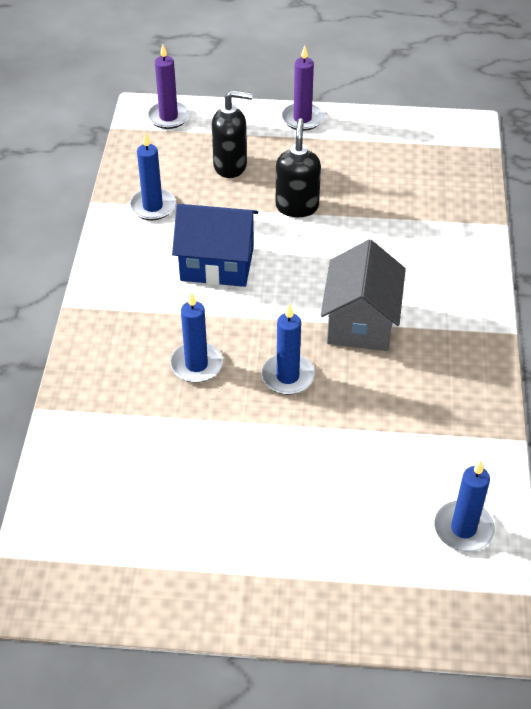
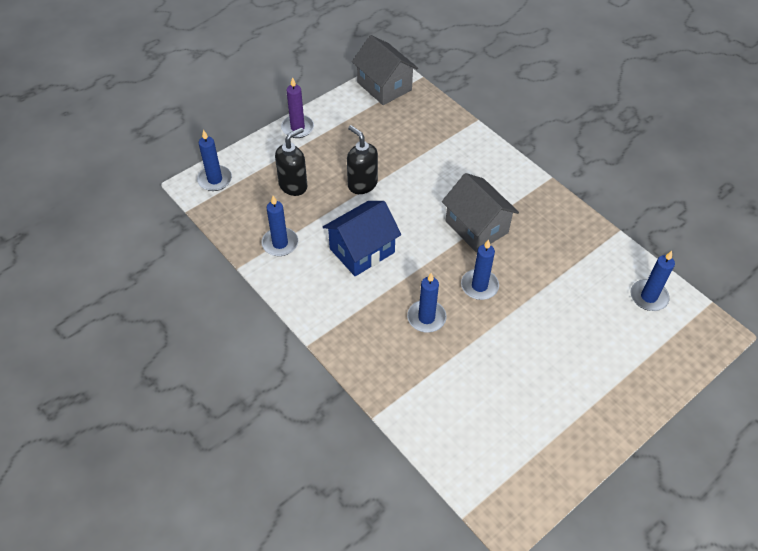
camera: 45 degrees left, 5 degrees up
purple candle [147,44,190,129] -> blue candle [197,130,232,191]
none -> grey house [352,35,418,105]

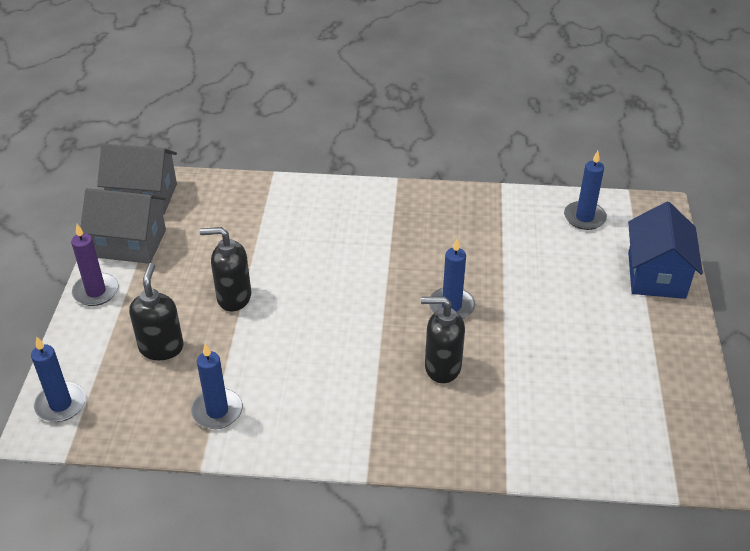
camera: 45 degrees left, 10 degrees down
blue house [323,201,401,276] -> blue house moved to [628,202,703,299]
blue candle [407,273,447,333] -> black soap dispenser [421,296,465,383]
grey house [442,173,519,252] -> grey house moved to [80,188,166,264]

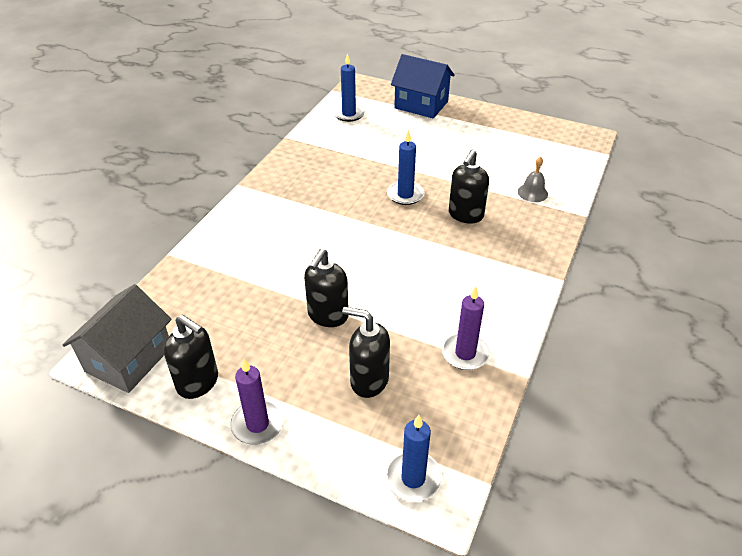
camera: 70 degrees left, 0 degrees up
grey house [80,188,166,264] -> black soap dispenser [164,315,218,399]
blue candle [191,343,243,429] -> purple candle [442,287,490,370]
none -> grey bell [518,156,548,202]

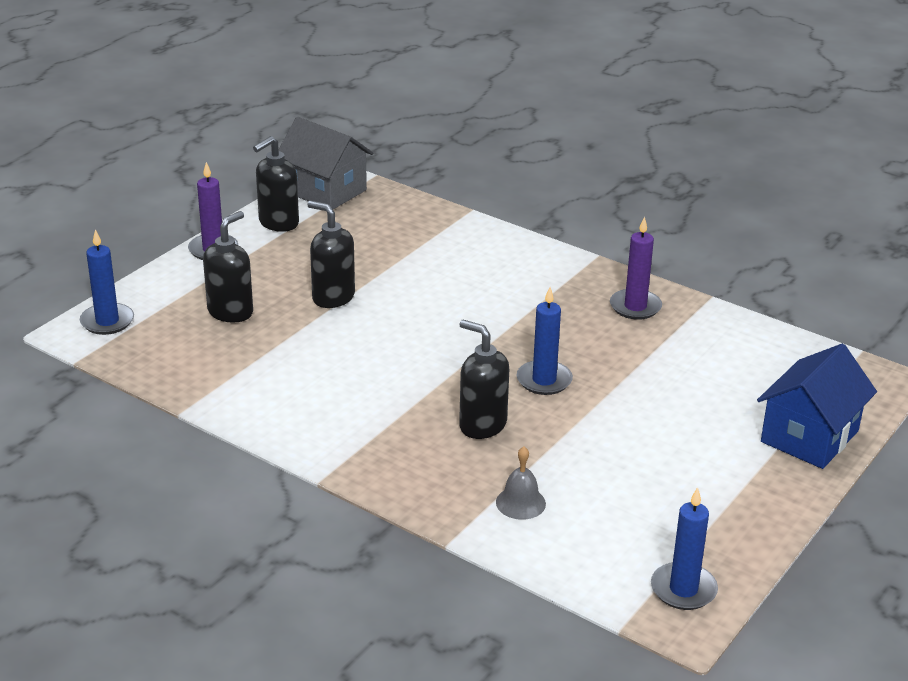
camera: 100 degrees right, 10 degrees down
blue candle [333,53,365,122] -> blue candle moved to [651,487,718,610]
purple candle [442,287,490,370] -> purple candle moved to [610,216,662,320]

